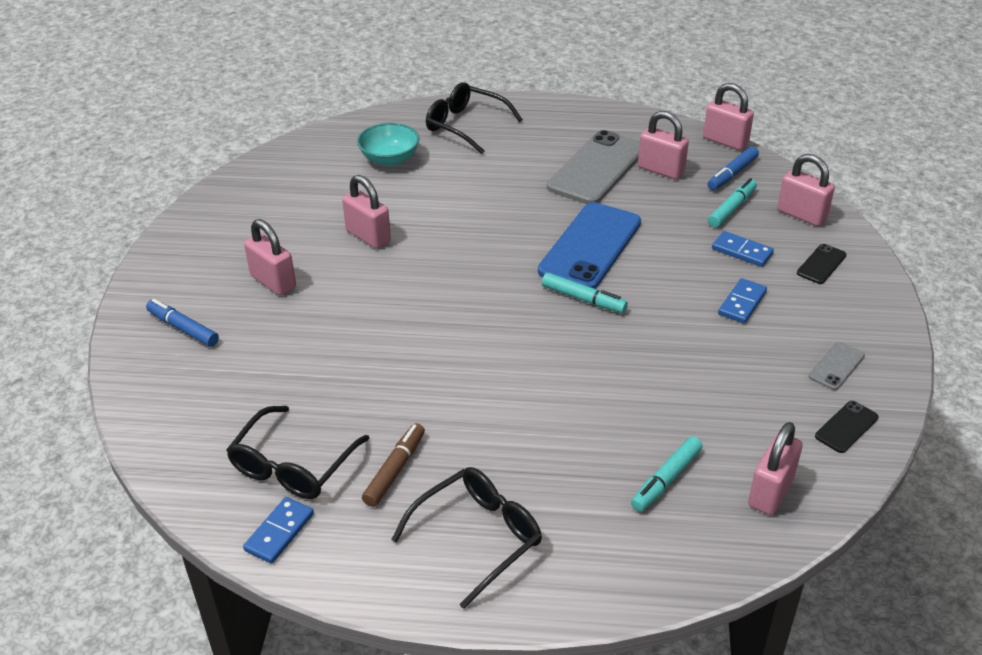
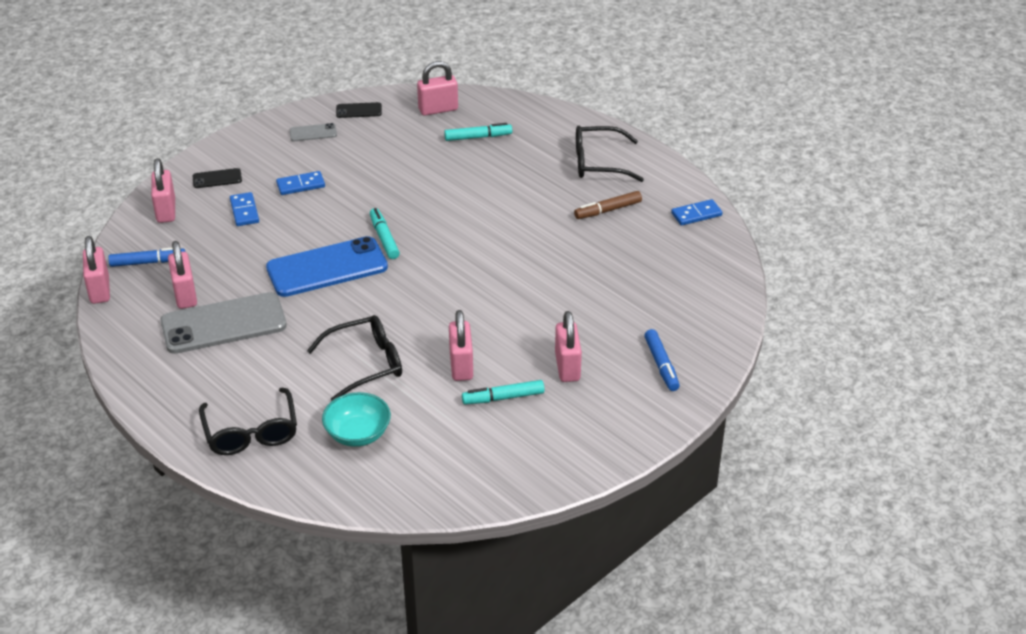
camera: 140 degrees left, 0 degrees up
black glasses [227,406,369,499] -> black glasses moved to [307,315,402,401]
turquoise marker [708,178,757,228] -> turquoise marker moved to [462,380,545,404]

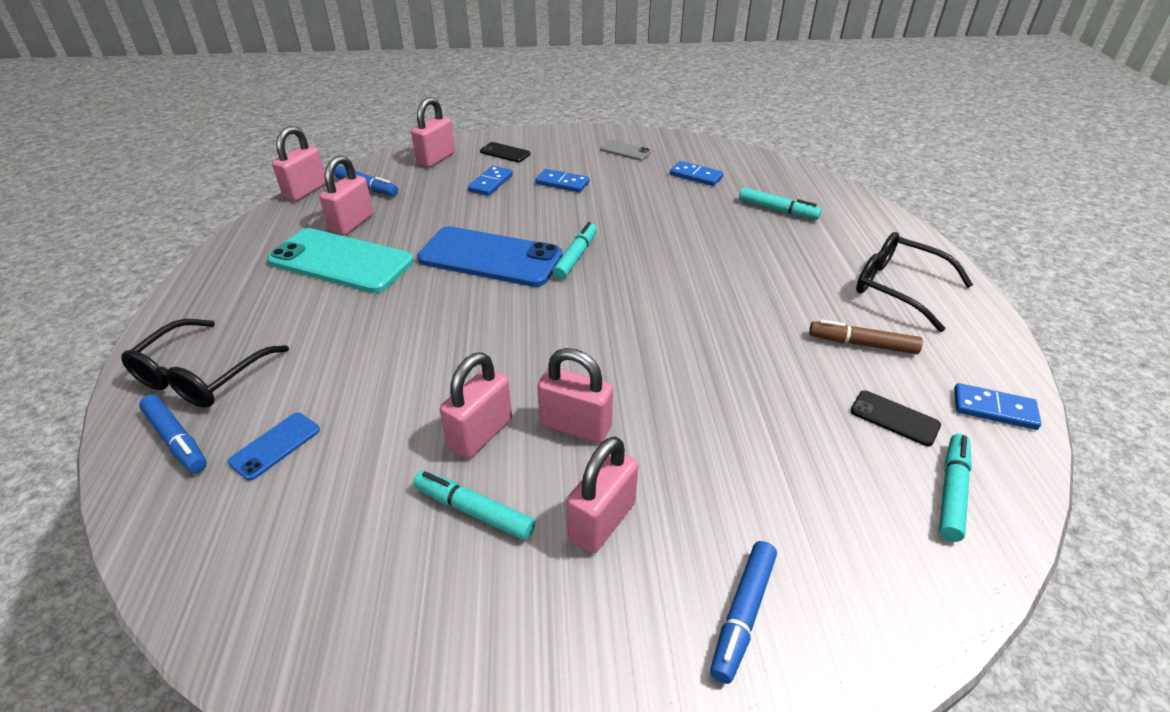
camera: 40 degrees right, 0 degrees up
grey phone [160,292,287,354] -> turquoise phone [267,228,414,293]
black glasses [307,315,402,401] -> none
turquoise bowl [322,392,391,447] -> blue phone [227,413,320,481]
black phone [336,102,382,118] -> black phone moved to [850,390,941,446]
pink padlock [417,61,458,116] -> pink padlock moved to [537,348,613,443]
none -> blue marker [139,395,207,473]
none -> blue domino [670,161,723,186]
none -> turquoise marker [939,434,972,542]

